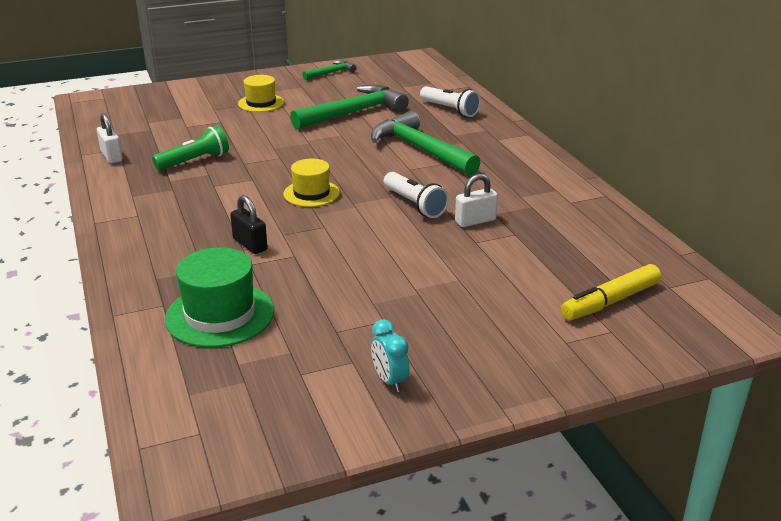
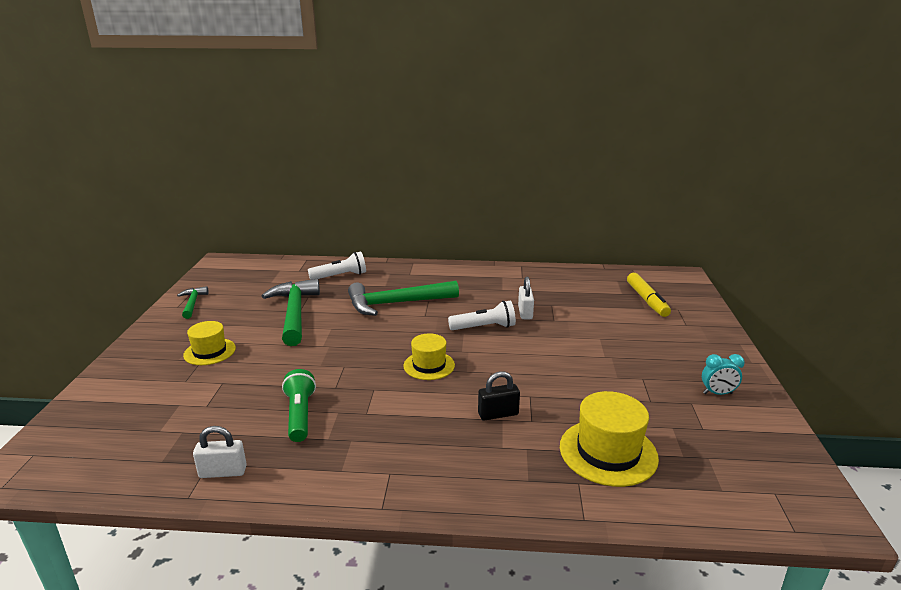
camera: 65 degrees left, 5 degrees down
green hat [165,247,274,348] -> yellow hat [560,391,659,487]

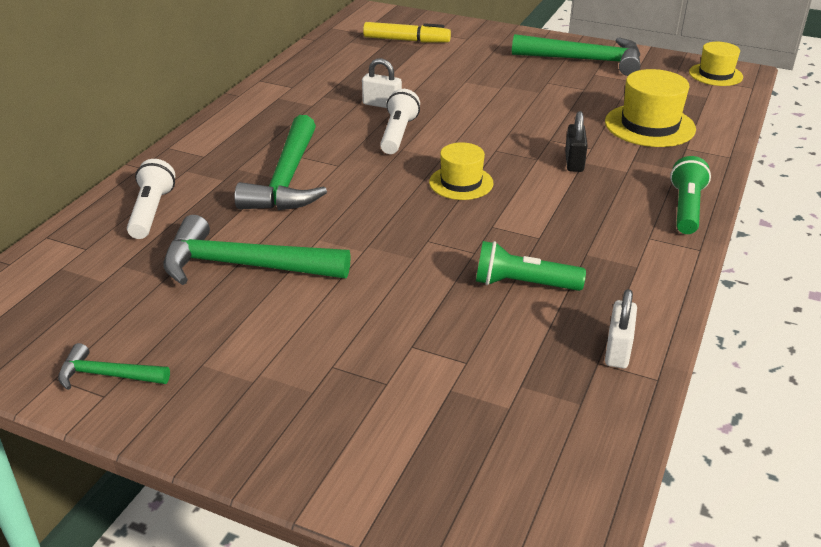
camera: 70 degrees left, 10 degrees up
yellow hat [183,321,236,365] -> yellow hat moved to [689,42,743,86]
turquoise clock [702,354,745,395] -> green hammer [512,34,641,76]
none -> green flashlight [670,156,711,234]

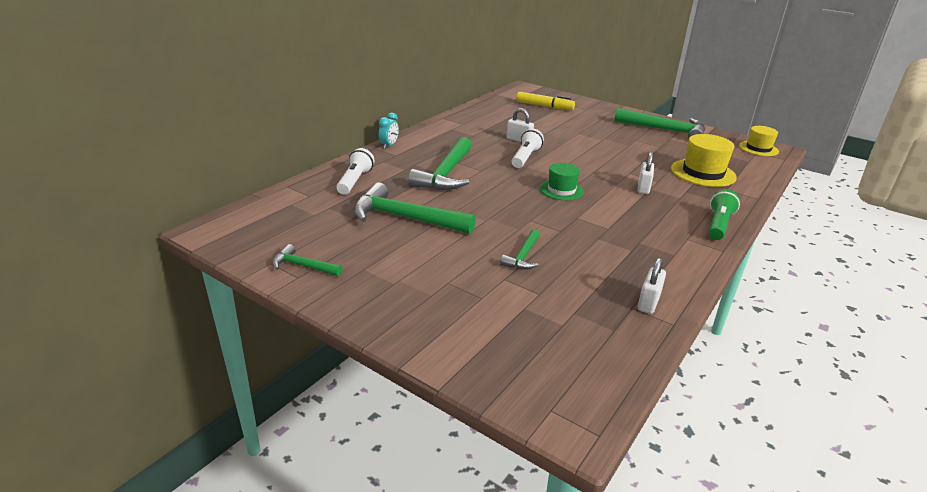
camera: 10 degrees right, 5 degrees down
yellow hat [429,142,494,200] -> green hat [540,163,584,200]
green flashlight [476,241,586,291] -> none
black padlock [565,111,588,172] -> white padlock [637,152,654,194]
none -> turquoise clock [378,113,399,149]
none -> green hammer [500,229,540,270]

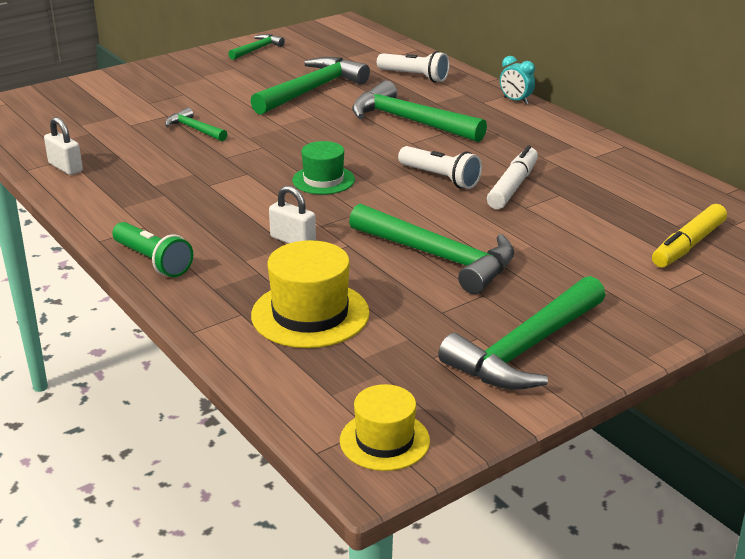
camera: 110 degrees right, 0 degrees up
white padlock [506,108,534,142] -> white marker [487,145,538,209]
none -> green hammer [349,203,514,294]

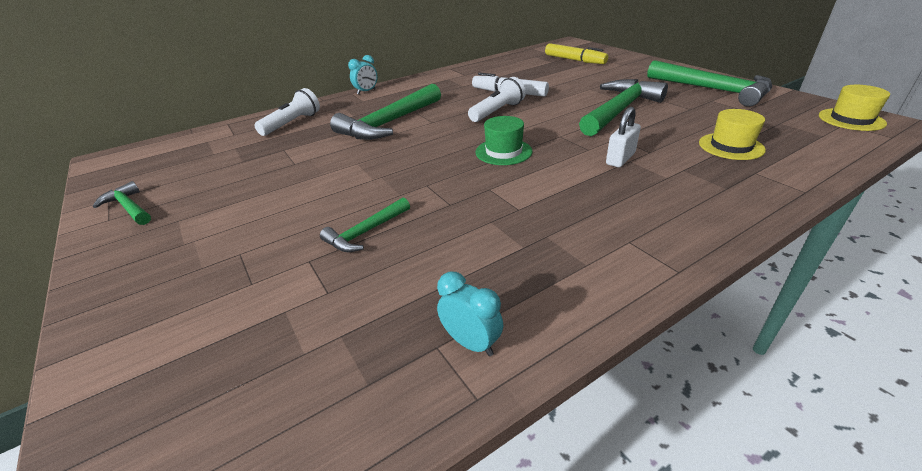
camera: 85 degrees left, 5 degrees up
white padlock [44,117,83,175] -> turquoise clock [437,272,503,356]
green flashlight [112,222,193,277] -> none
green hammer [250,57,370,115] -> none
yellow hat [251,240,370,348] -> yellow hat [699,109,766,160], size x0.65

